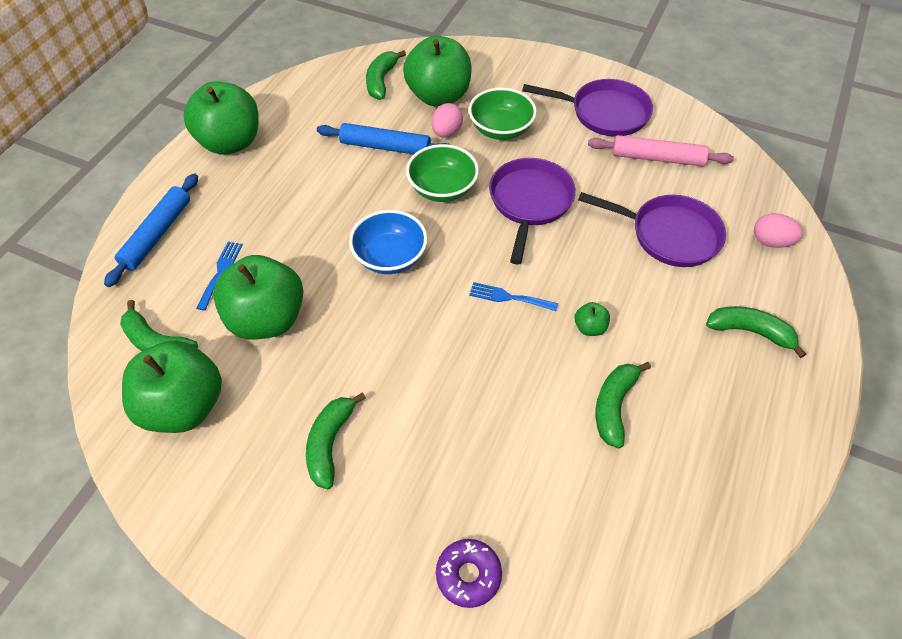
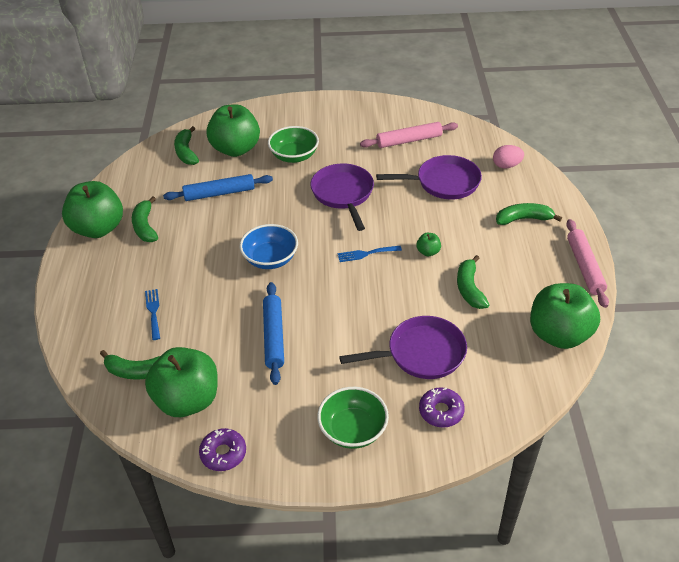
camera: 25 degrees left, 10 degrees down
blue rolling pin [104,173,198,287] -> blue rolling pin moved to [263,282,284,385]
green apple [213,255,303,339] -> green apple moved to [530,283,600,349]
green banana [306,392,366,489] -> green banana moved to [132,197,158,242]
green bowl [406,144,479,202] -> green bowl moved to [317,387,389,449]
pink egg [431,103,463,137] -> none
purple pan [522,79,653,137] -> purple pan moved to [339,316,467,379]
none -> purple donut [199,428,246,471]
none -> pink rolling pin [566,219,609,308]

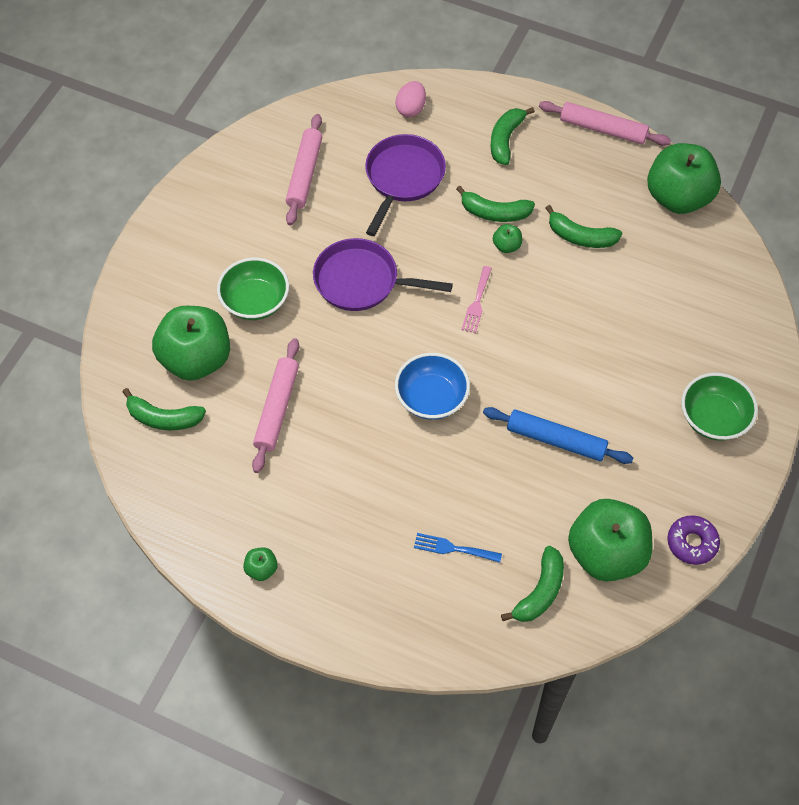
camera: 65 degrees left, 15 degrees up
green apple [62,181,123,238] -> green apple [243,548,278,581], size x0.41
green banana [132,197,158,242] -> green banana moved to [456,186,535,222]
blue rolling pin [163,174,273,201] -> pink rolling pin [252,338,299,473]
blue fork [338,246,402,262] -> pink fork [461,266,492,333]
purple pan [339,316,467,379] -> none
purple donut [419,388,465,428] -> none

